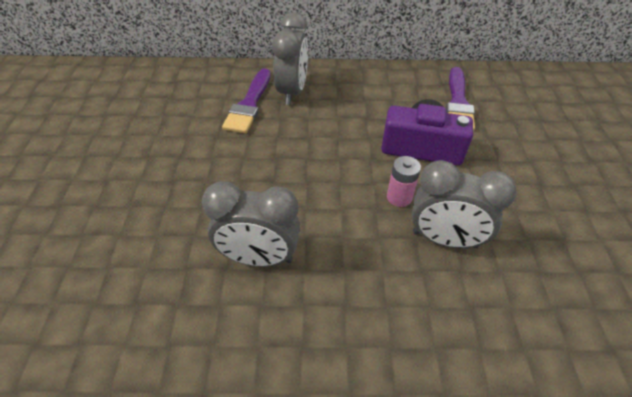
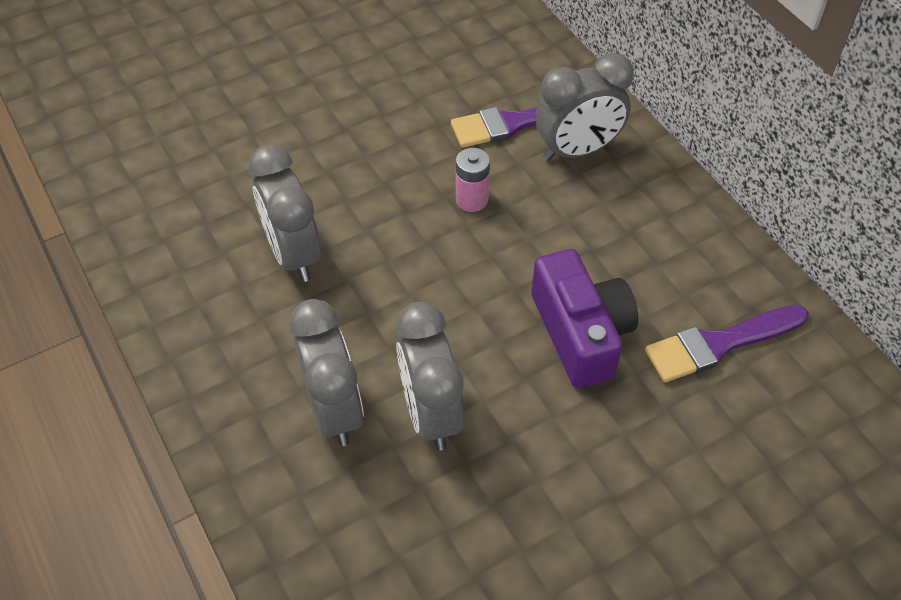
camera: 60 degrees right, 5 degrees up
pink battery [387,156,421,207] -> pink battery moved to [456,148,490,212]
none -> grey clock [289,299,364,446]

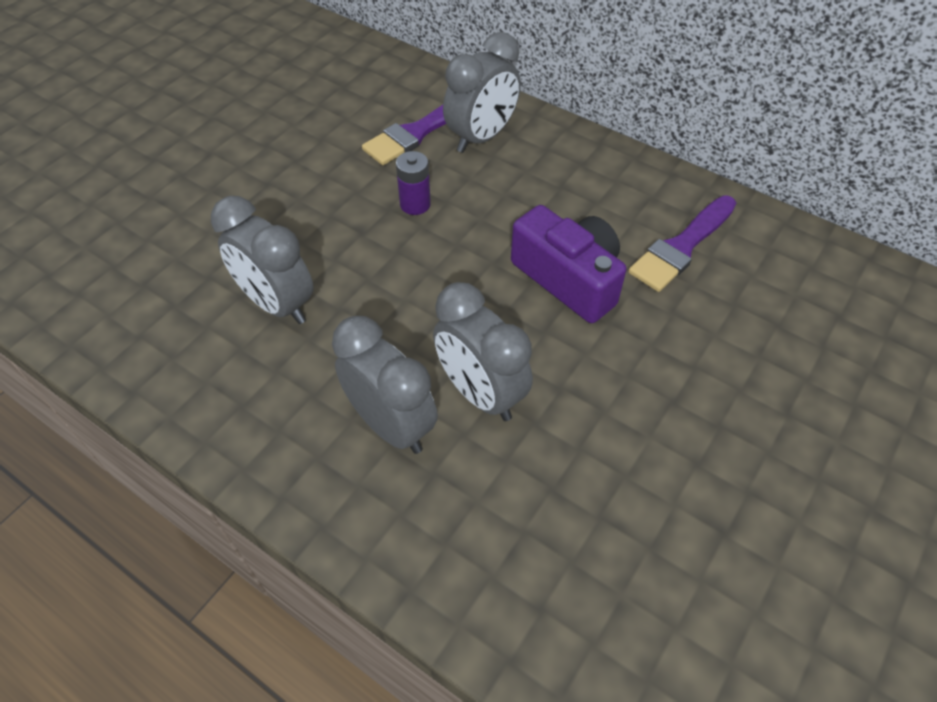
camera: 25 degrees left, 0 degrees up
pink battery [456,148,490,212] -> purple battery [396,151,431,215]

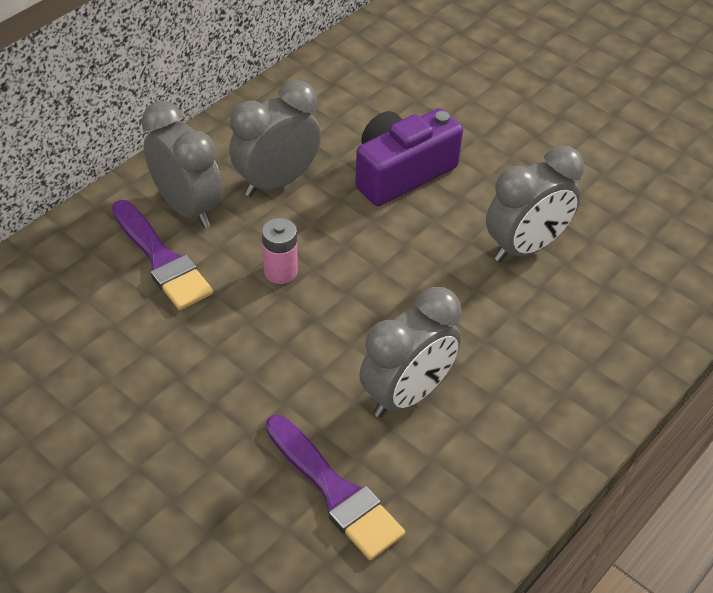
camera: 85 degrees left, 5 degrees down
grey clock [332,316,438,454] -> grey clock moved to [229,80,321,197]
purple battery [396,151,431,215] -> pink battery [262,218,298,284]
purple brush [628,196,736,292] -> purple brush moved to [266,415,405,560]

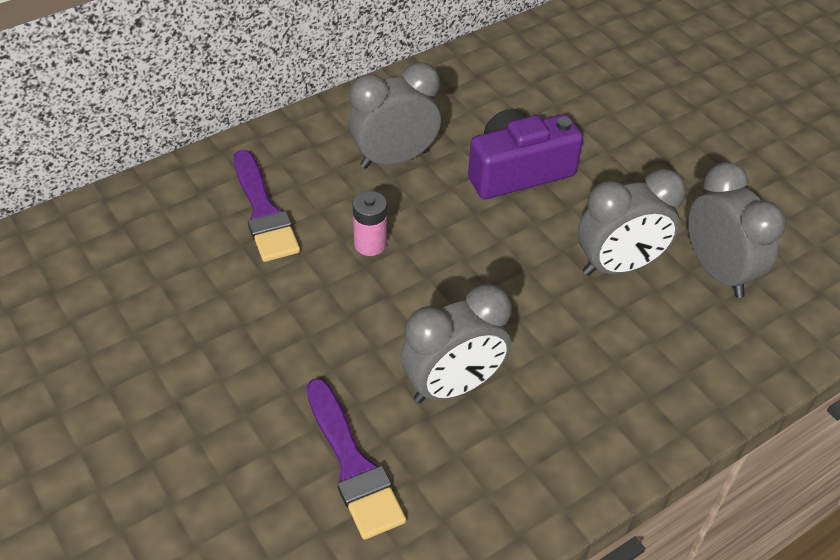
camera: 15 degrees right, 0 degrees up
grey clock [141,101,223,228] -> grey clock moved to [688,162,786,298]

